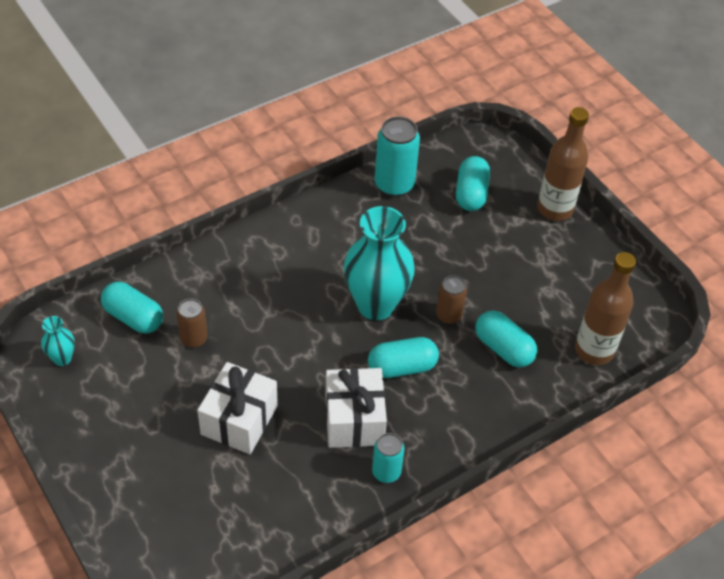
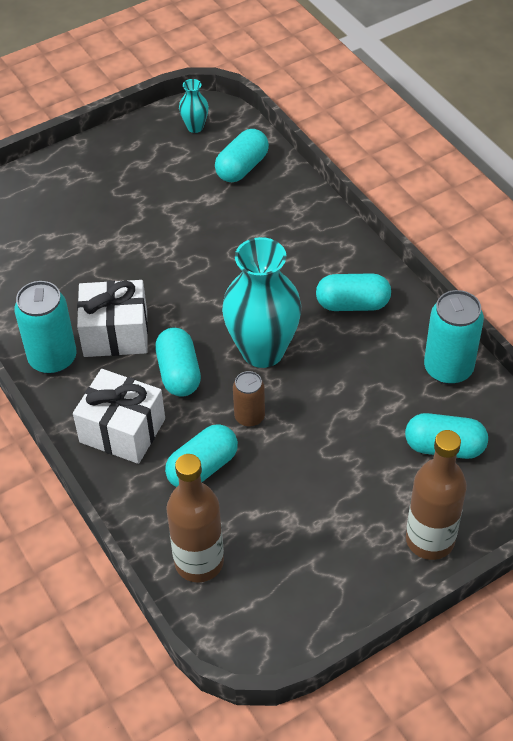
camera: 95 degrees right, 0 degrees up
brown can [177,299,208,348] -> none
white gift [197,362,278,454] -> white gift moved to [73,369,165,464]
turquoise can [372,433,404,483] -> turquoise can [14,281,77,375], size x1.67
none -> turquoise capsule [316,273,391,311]

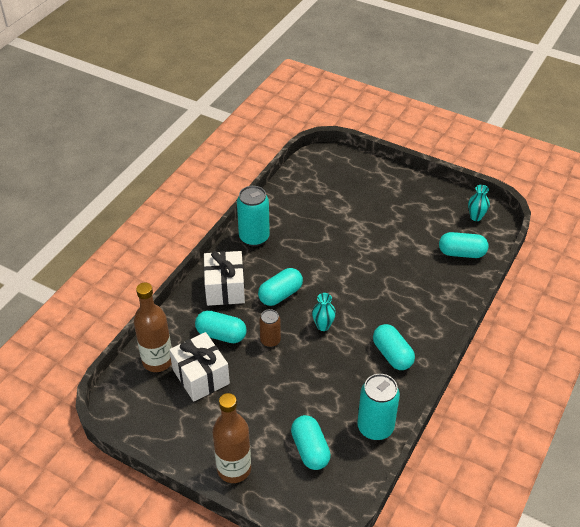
camera: 60 degrees right, 5 degrees down
white gift [77,280,148,357] -> white gift moved to [169,332,230,402]
turquoise vase [222,237,302,368] -> turquoise vase [312,293,336,331], size x0.45

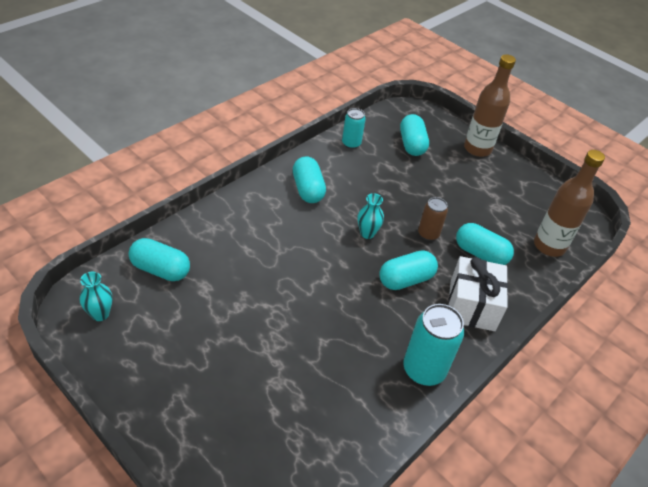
camera: 170 degrees left, 0 degrees up
white gift [169,332,230,402] -> none
turquoise can [357,374,400,440] -> turquoise can [342,108,366,149], size x0.60

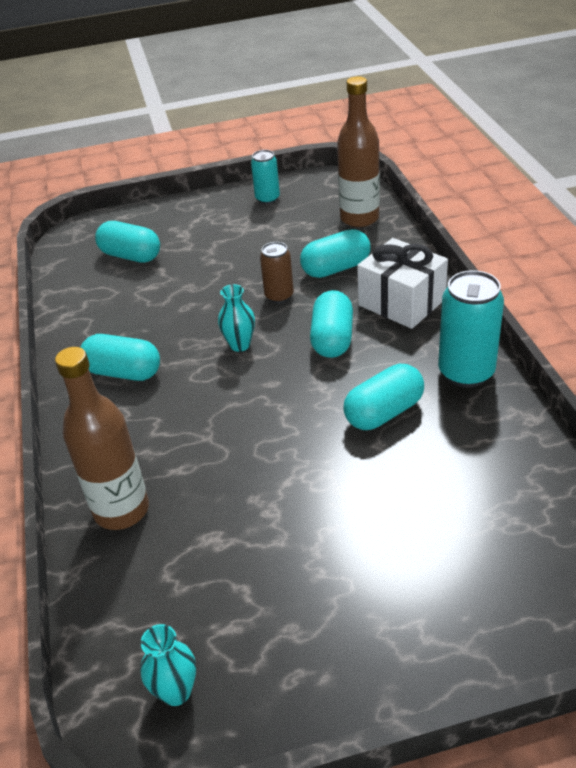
camera: 50 degrees left, 5 degrees down
turquoise capsule [129,238,190,281] -> turquoise capsule moved to [343,364,424,430]
turquoise can [342,108,366,149] -> turquoise can moved to [251,150,280,204]
brown bottle [464,54,516,157] -> brown bottle moved to [55,347,149,530]

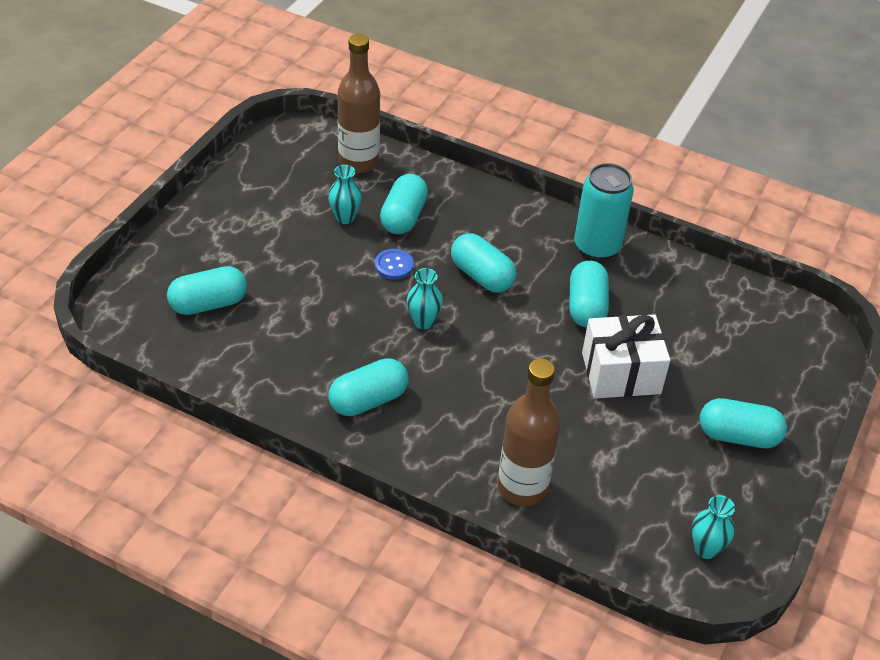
camera: 55 degrees left, 5 degrees up
turquoise can [251,150,280,204] -> none
brown can [260,242,294,303] -> blue button [375,249,414,279]
white gift [357,238,448,329] -> white gift moved to [582,314,670,399]
none -> turquoise vase [328,165,362,224]
none -> turquoise capsule [700,398,787,448]

